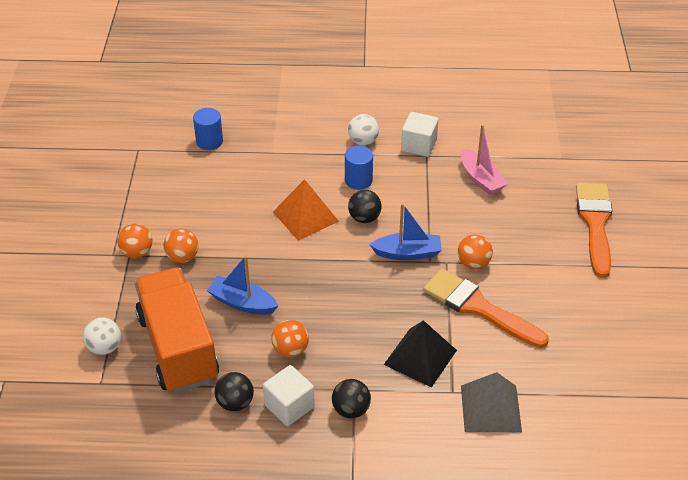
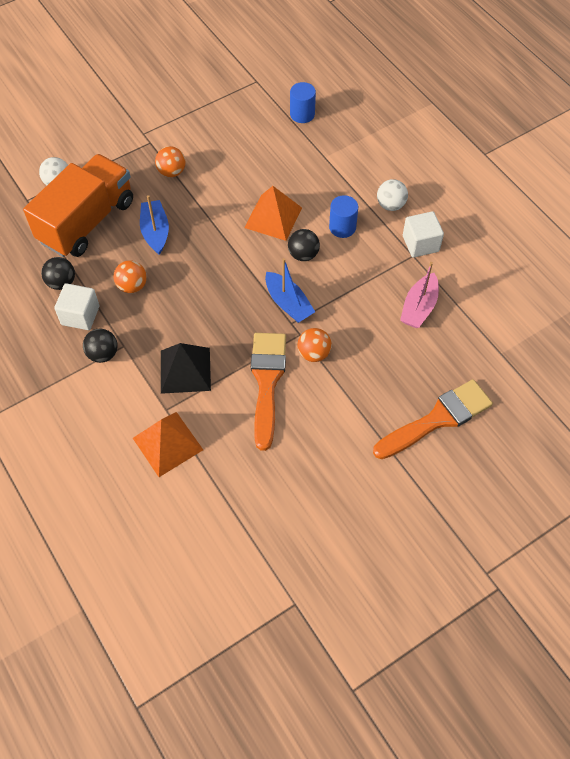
camera: 55 degrees right, 15 degrees up
orange ball [117,224,152,258] -> none
grey pyramid [461,372,522,432] -> orange pyramid [133,412,203,477]

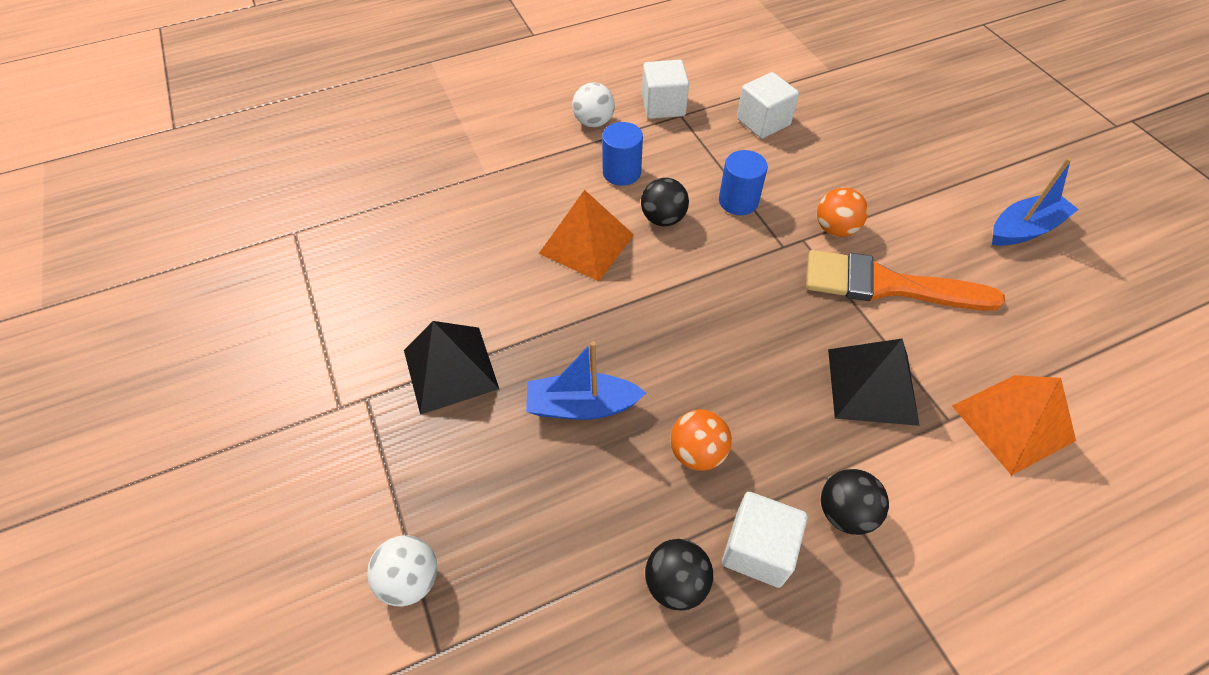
camera: 80 degrees left, 5 degrees down
orange truck [23,154,133,257] -> none
orange ball [155,146,186,177] -> black pyramid [404,321,499,415]
blue boat [265,258,315,323] -> blue boat moved to [992,158,1079,246]
blue cylinder [290,82,316,123] -> blue cylinder moved to [719,150,768,215]
orange brush [373,379,493,459] -> none
pink boat [400,262,439,328] -> white cube [737,72,799,139]

